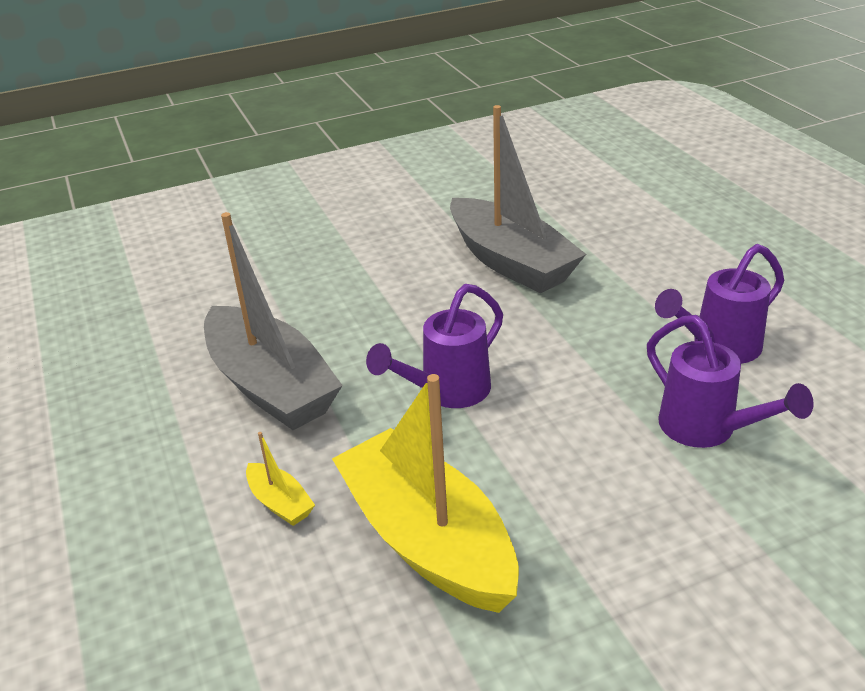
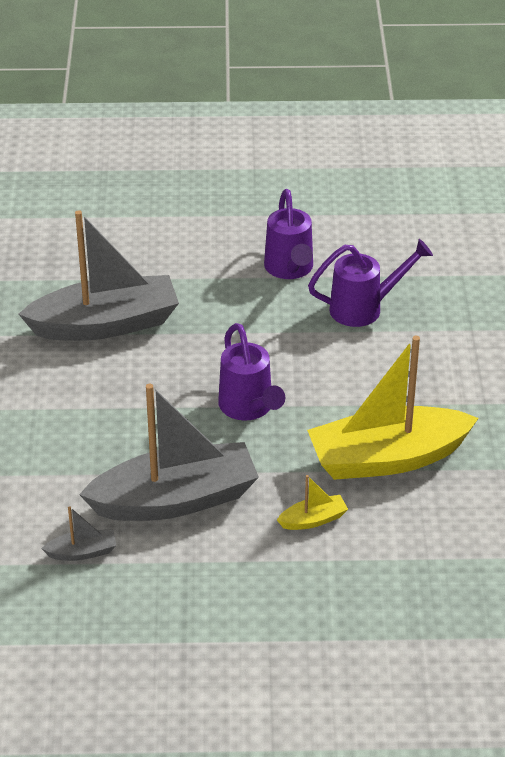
camera: 70 degrees left, 5 degrees up
none -> grey boat [41,506,116,561]

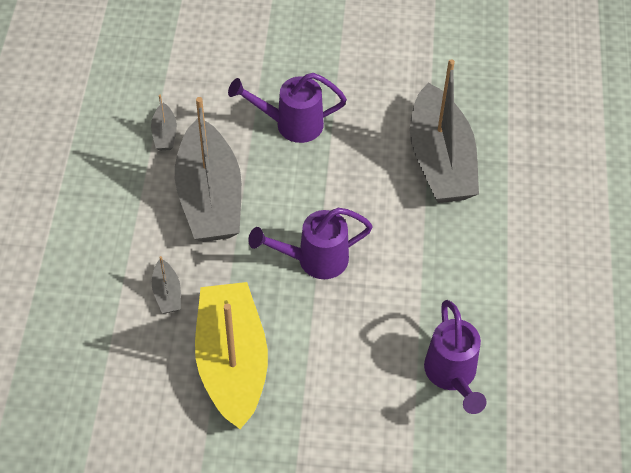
camera: 95 degrees right, 15 degrees up
purple watering can [264,189,313,279] -> purple watering can moved to [228,73,347,143]
yellow boat [277,475,348,530] -> grey boat [152,256,181,313]

